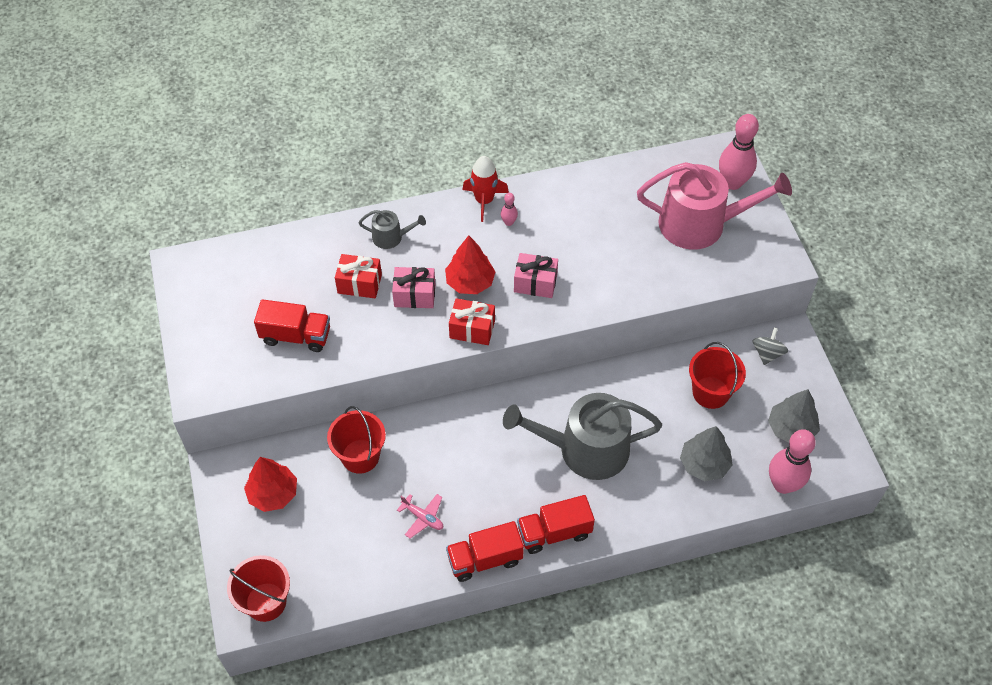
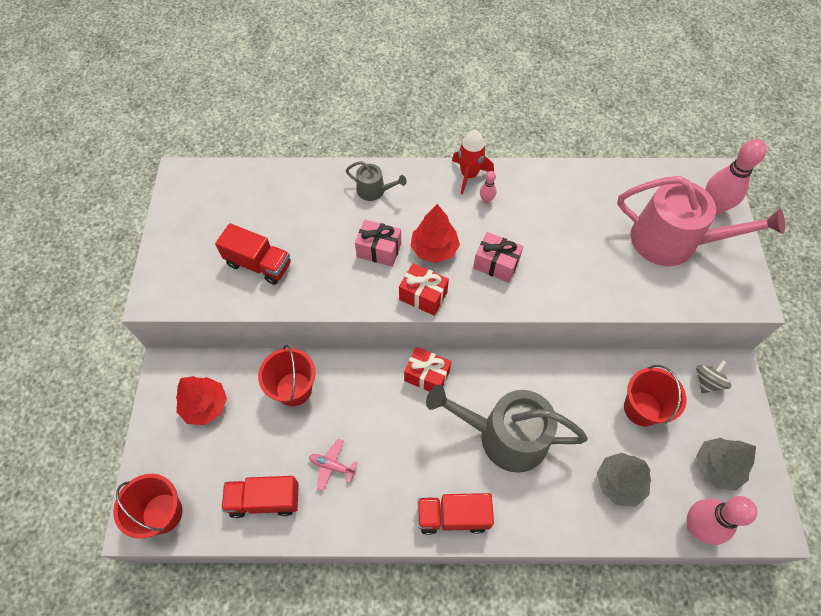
camera: 15 degrees right, 5 degrees up
red gift [335,254,382,298] -> red gift moved to [404,347,451,392]
pink plane [397,494,443,538] -> pink plane turned 150 degrees clockwise [309,439,358,491]
red truck [446,521,524,582] -> red truck moved to [221,476,299,518]

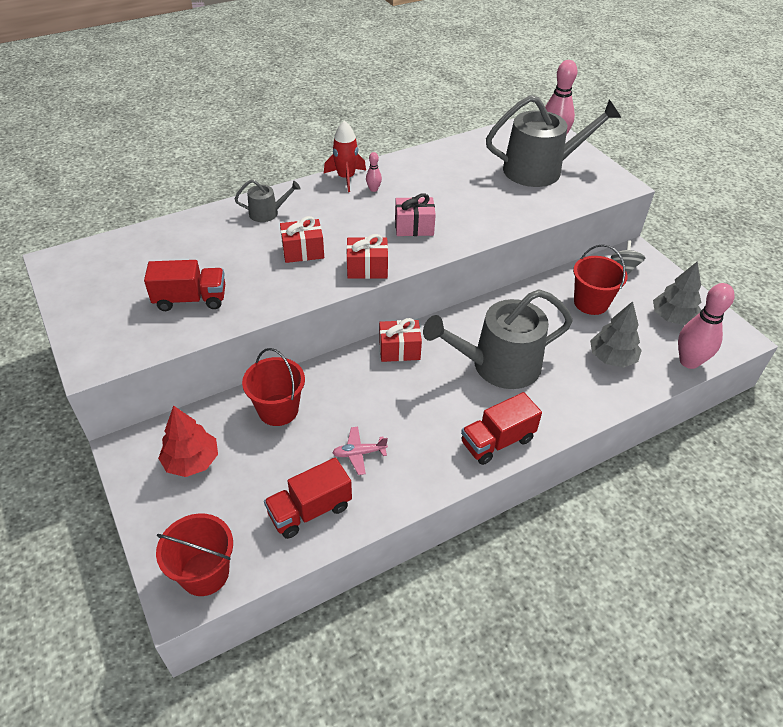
camera: 30 degrees left, 15 degrees down
pink gift [355,220,401,267] -> red gift [280,216,324,263]
red tree [410,204,460,263] -> none
pink watering can [617,176,785,266] -> grey watering can [486,95,621,187]

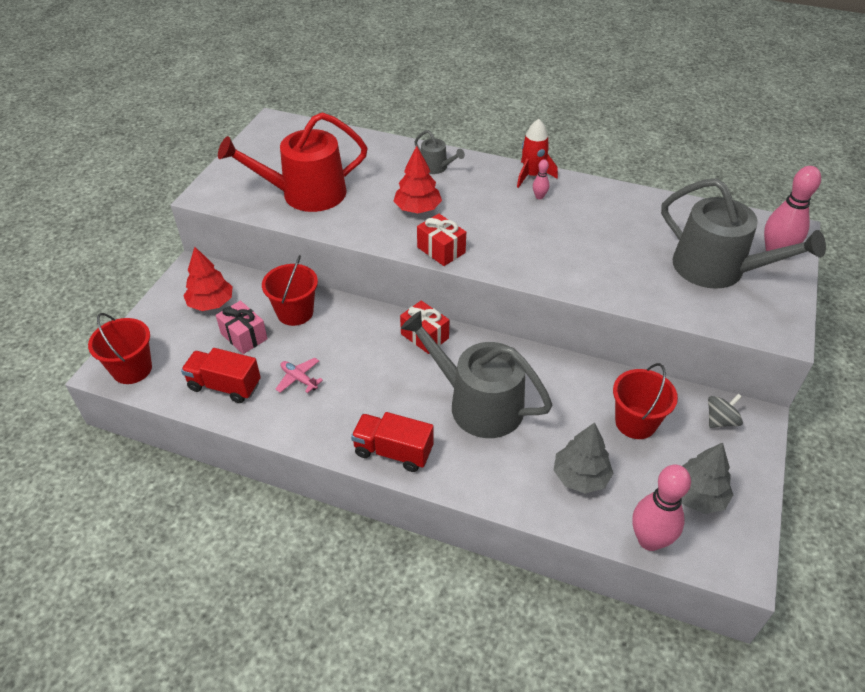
camera: 50 degrees right, 0 degrees up
red truck [144,260,225,311] -> red watering can [218,112,367,212]
red gift [280,216,324,263] -> red tree [394,146,442,213]
pink gift [395,194,436,236] -> pink gift moved to [216,301,268,354]

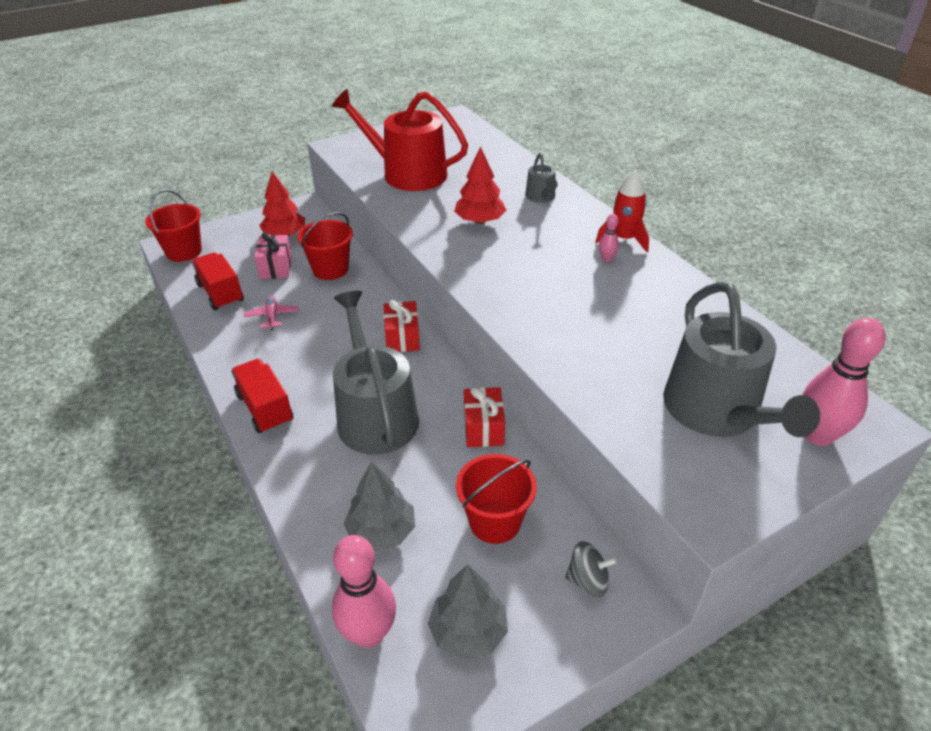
camera: 40 degrees right, 5 degrees down
red gift [417,213,466,266] -> red gift moved to [464,387,505,447]

